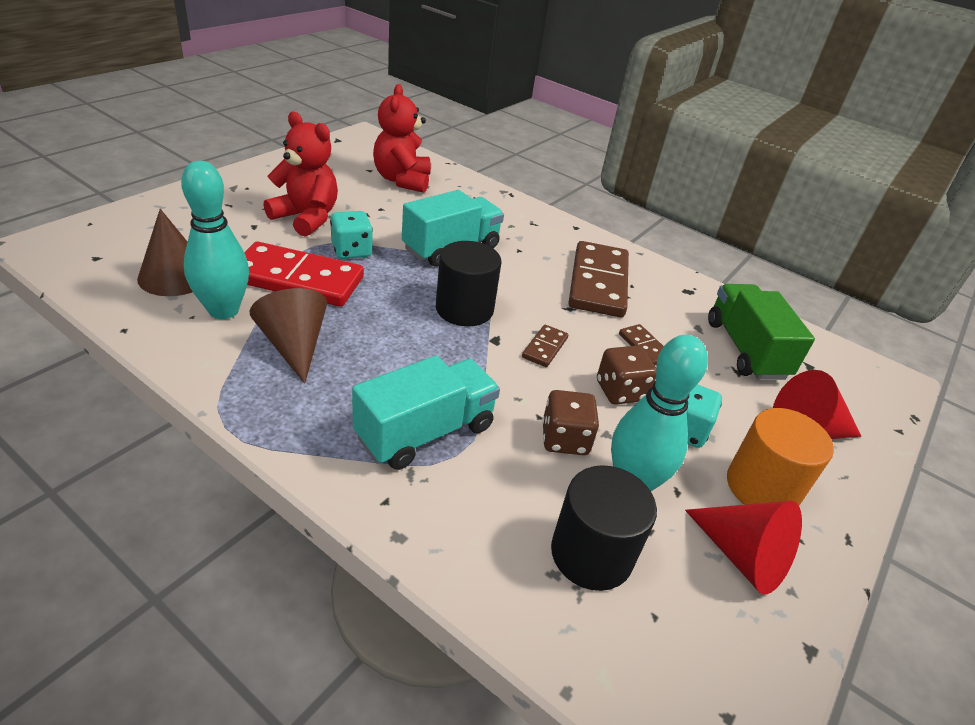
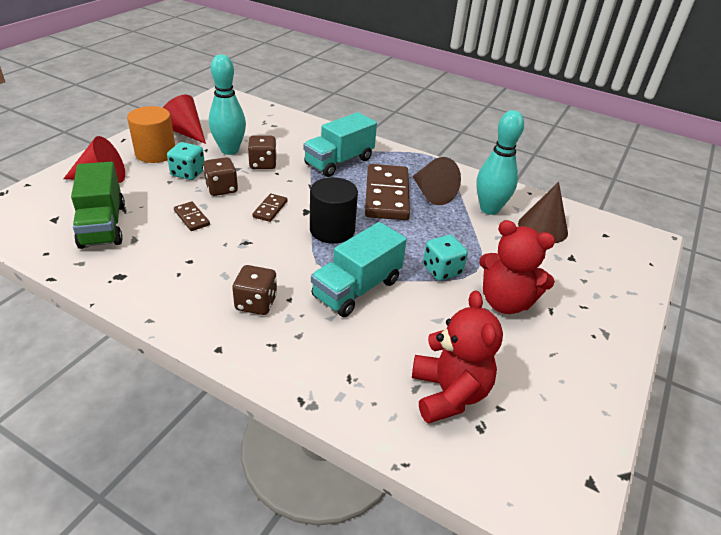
camera: 175 degrees right, 0 degrees up
red domino [244,241,364,307] -> none
black cylinder [551,465,657,591] -> none
brown domino [568,241,629,317] -> brown domino moved to [365,164,410,220]
none -> brown dice [232,265,277,315]

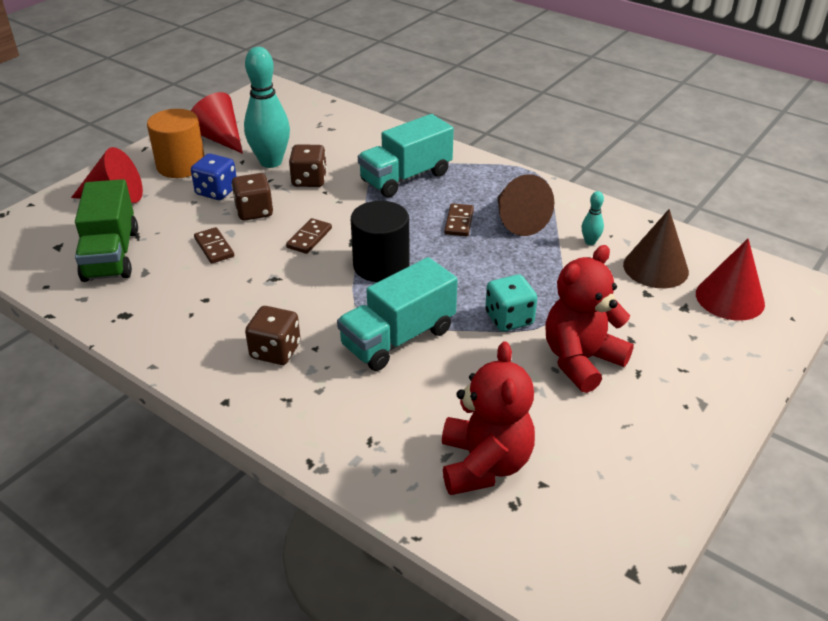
camera: 10 degrees right, 0 degrees up
turquoise dice [167,142,205,180] -> blue dice [191,153,237,200]
brown domino [365,164,410,220] -> brown domino [444,203,474,236], size x0.45
turquoise bowling pin [476,110,524,215] -> turquoise bowling pin [582,191,604,245], size x0.43
red teddy bear [479,220,555,314] -> red teddy bear turned 105 degrees clockwise [545,245,634,393]
none -> red cone [696,238,765,321]

